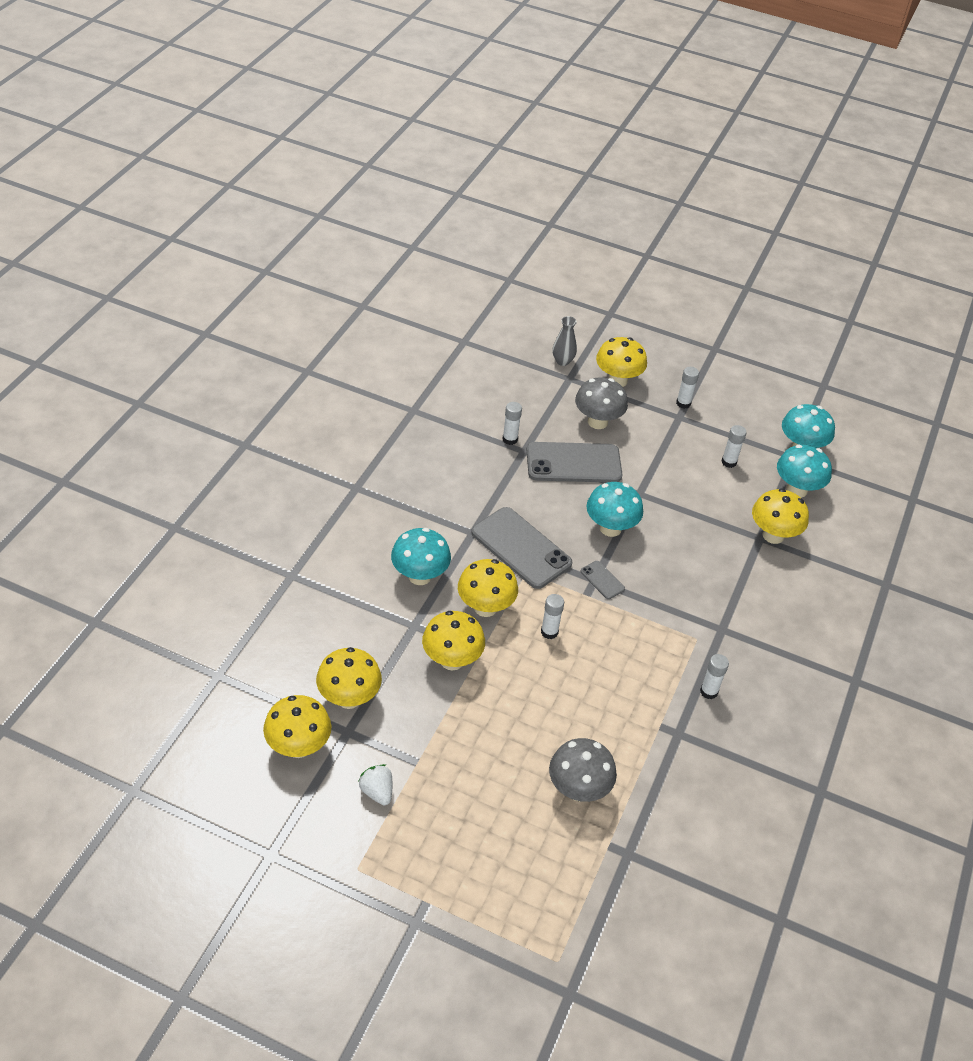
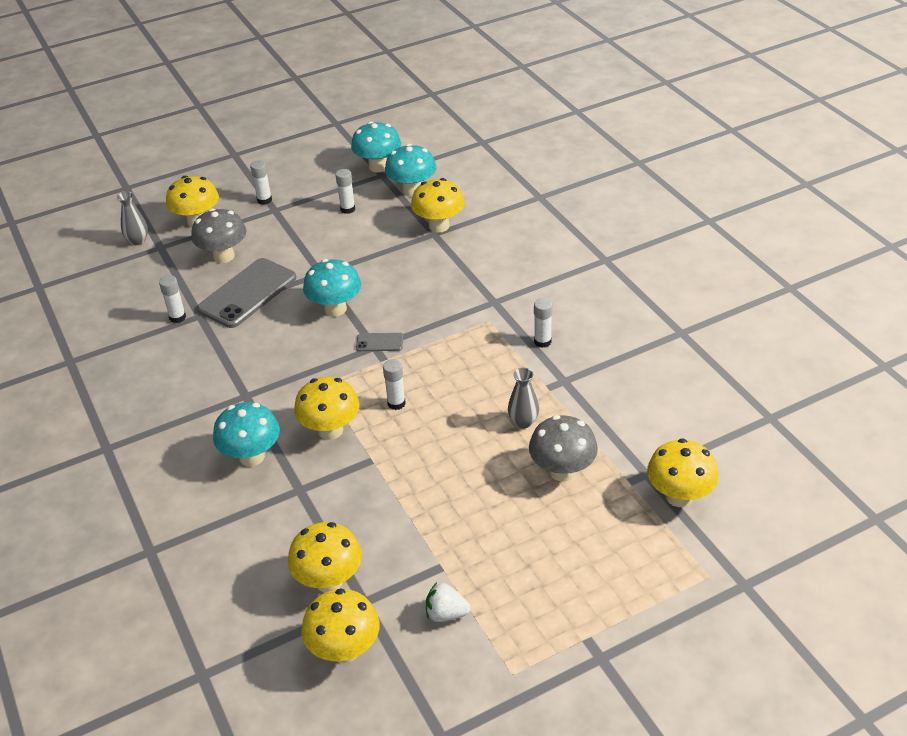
camera: 45 degrees left, 5 degrees down
yellow mushroom [422,611,485,671] -> yellow mushroom moved to [647,438,719,507]
grey phone [471,507,572,589] -> none
none -> grey vase [508,368,539,428]

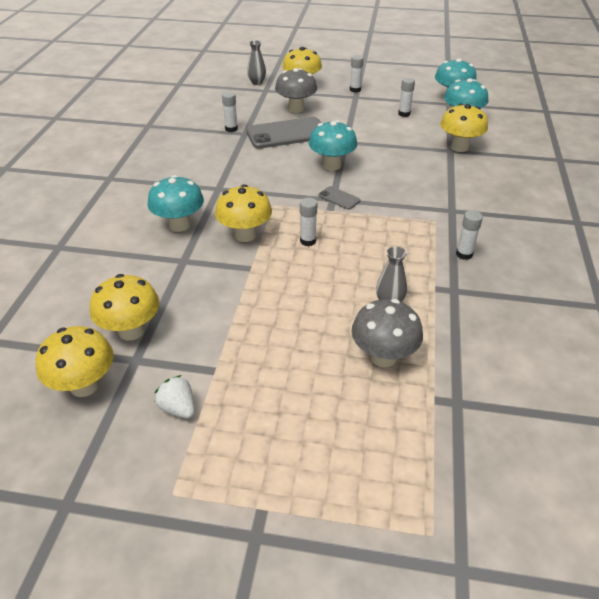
camera: 35 degrees right, 0 degrees up
yellow mushroom [647,438,719,507] -> none

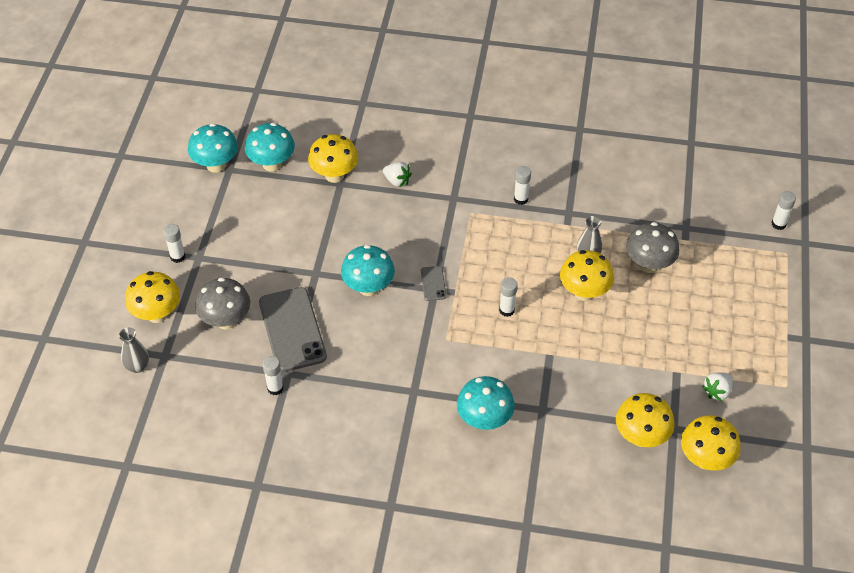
camera: 90 degrees left, 10 degrees up
yellow mushroom [215,184,272,242] -> yellow mushroom moved to [560,250,614,301]
grey phone [318,186,360,210] -> grey phone turned 45 degrees counterclockwise [421,266,446,301]
white glue stick [398,77,415,117] -> white glue stick moved to [771,191,796,230]
none -> white strawberry [383,162,412,187]

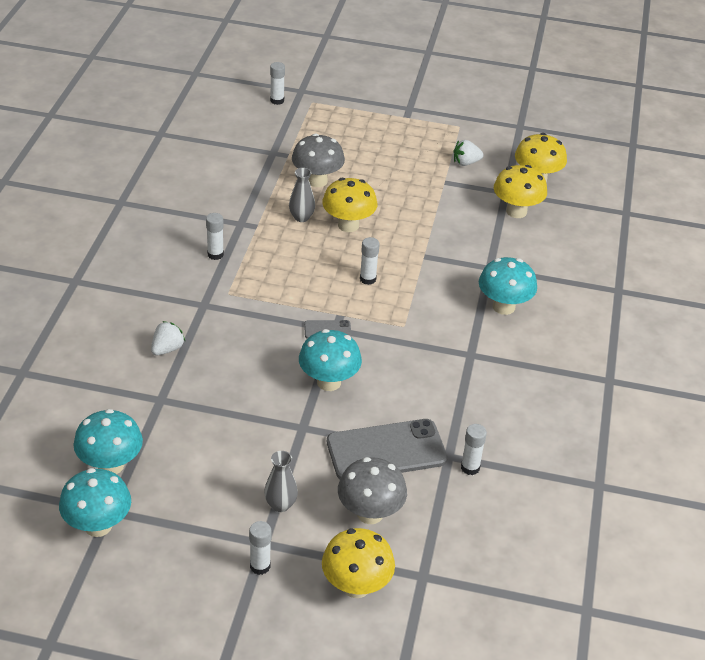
camera: 90 degrees left, 10 degrees down
grey vase [119,327,149,373] -> grey vase moved to [264,451,298,512]
yellow mushroom [308,134,358,183] -> none
white strawberry [702,372,733,401] -> white strawberry turned 120 degrees clockwise [454,140,484,166]

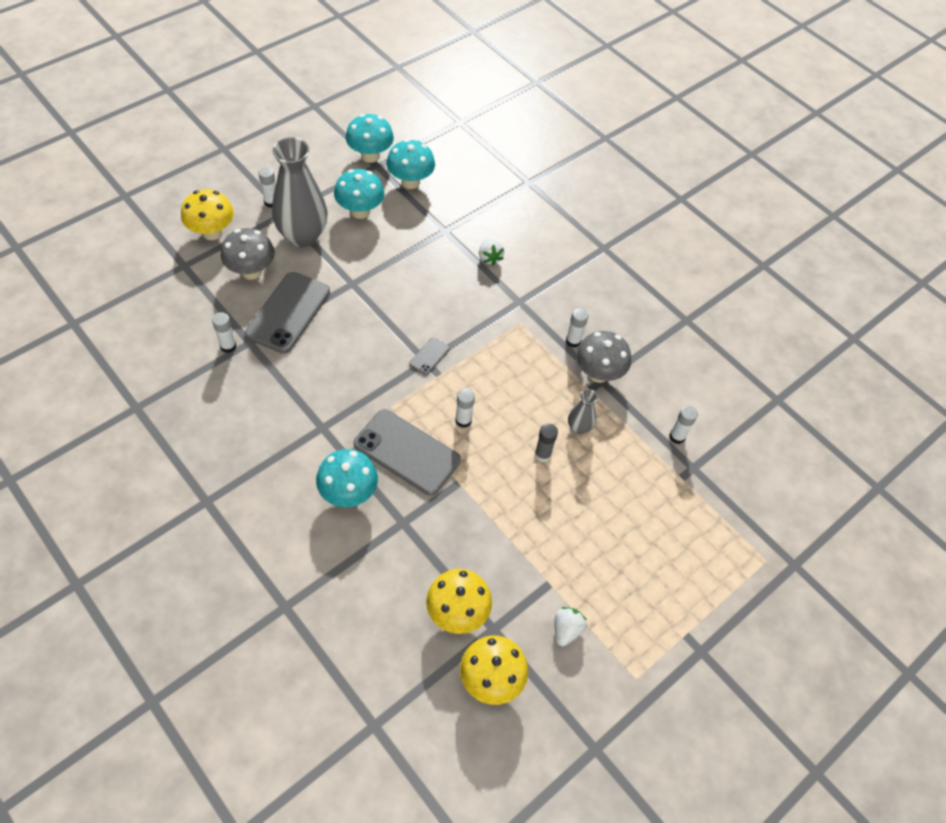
camera: 125 degrees right, 15 degrees up
grey vase [264,451,298,512] -> grey vase [272,137,328,247], size x2.18
white glue stick [270,62,285,105] -> white glue stick moved to [669,405,698,444]
grey mushroom [292,133,345,187] -> grey mushroom moved to [576,331,631,383]
turquoise mushroom [299,329,362,391] -> turquoise mushroom moved to [334,169,384,219]
yellow mushroom [322,178,377,232] -> grey glue stick [535,423,558,462]
none -> grey phone [353,409,461,496]

